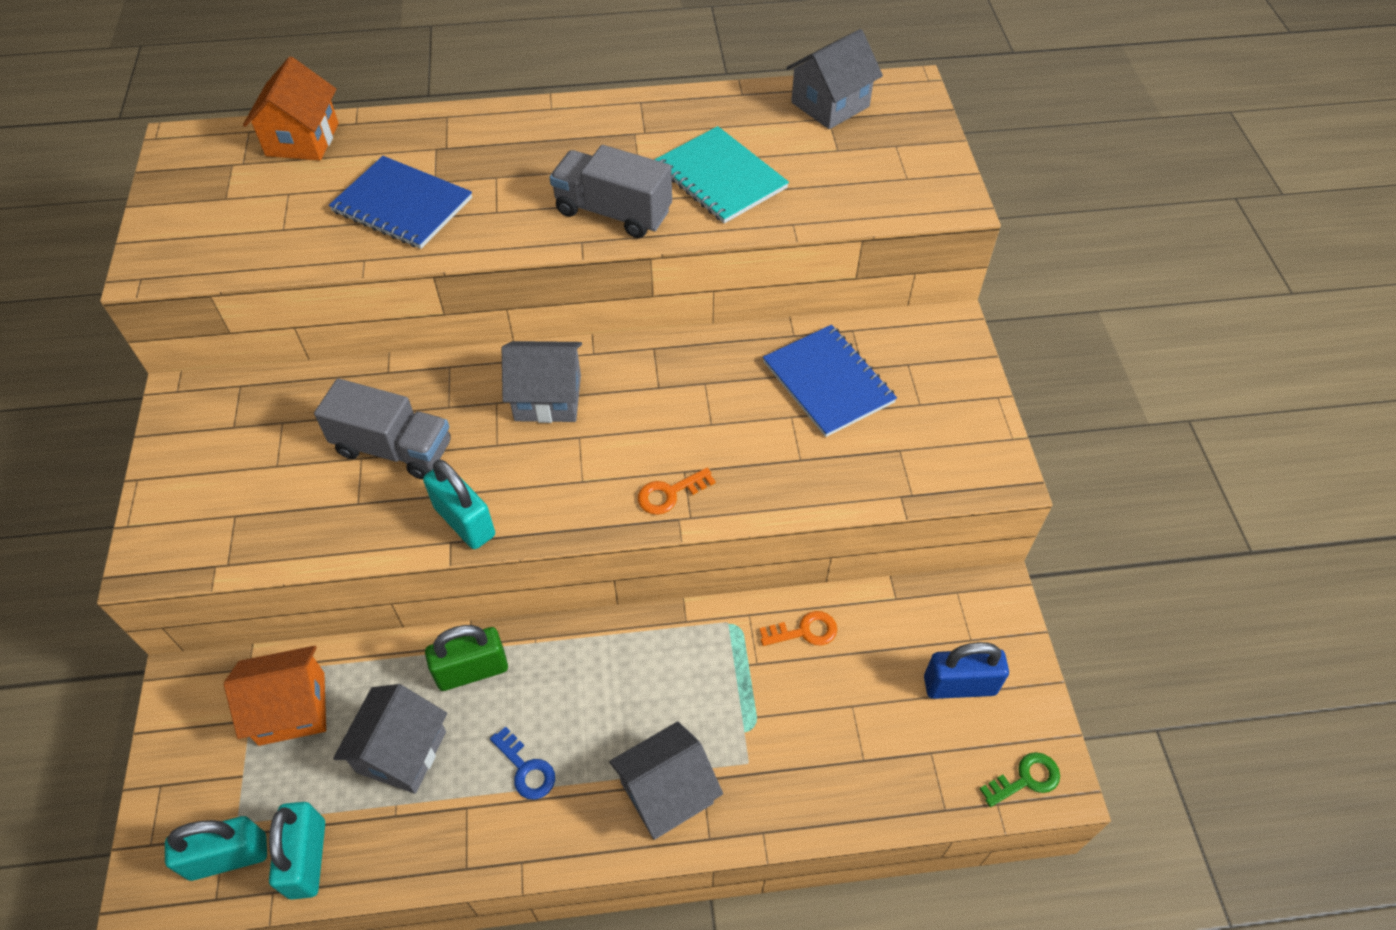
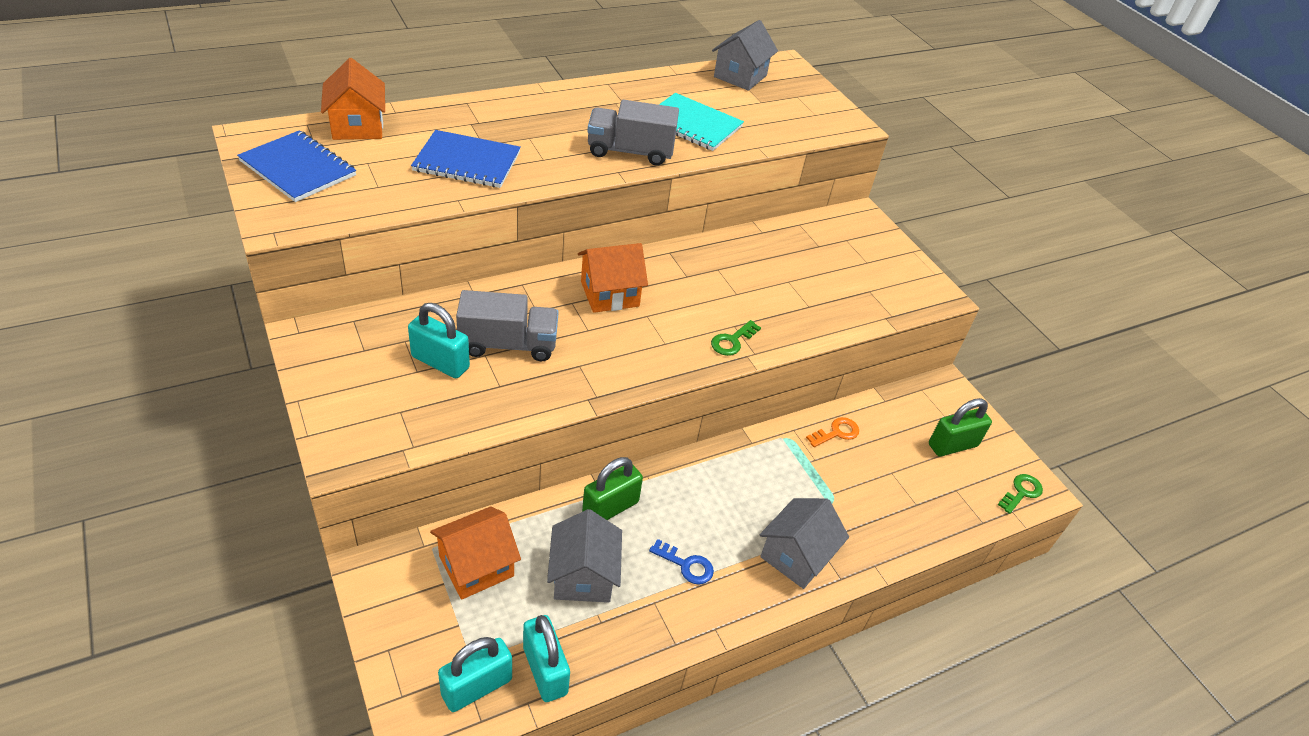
camera: 25 degrees left, 10 degrees down
turquoise padlock [423,460,495,549] -> turquoise padlock moved to [408,303,470,378]
grey house [502,341,582,423] -> orange house [578,243,648,313]
orange key [638,468,716,515] -> green key [711,320,761,356]
blue notebook [763,325,897,437] -> blue notebook moved to [237,130,356,202]
blue padlock [924,642,1009,699] -> green padlock [929,398,992,457]

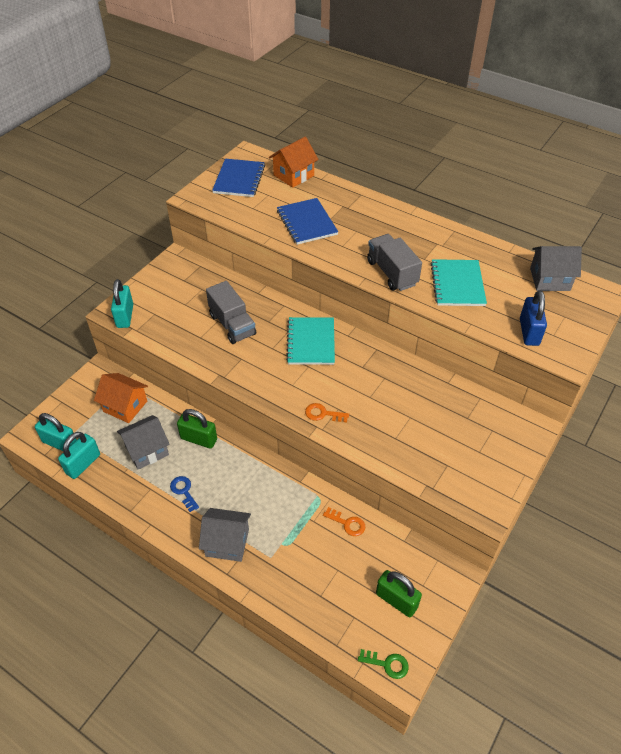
camera: 65 degrees right, 5 degrees up
turquoise padlock [408,303,470,378] -> turquoise padlock moved to [111,279,133,328]
orange house [578,243,648,313] -> turquoise notebook [286,317,335,365]
blue key [649,539,714,584] -> blue key turned 150 degrees clockwise [170,476,199,512]
green key [711,320,761,356] -> orange key [305,403,349,423]
none -> blue padlock [520,290,547,346]

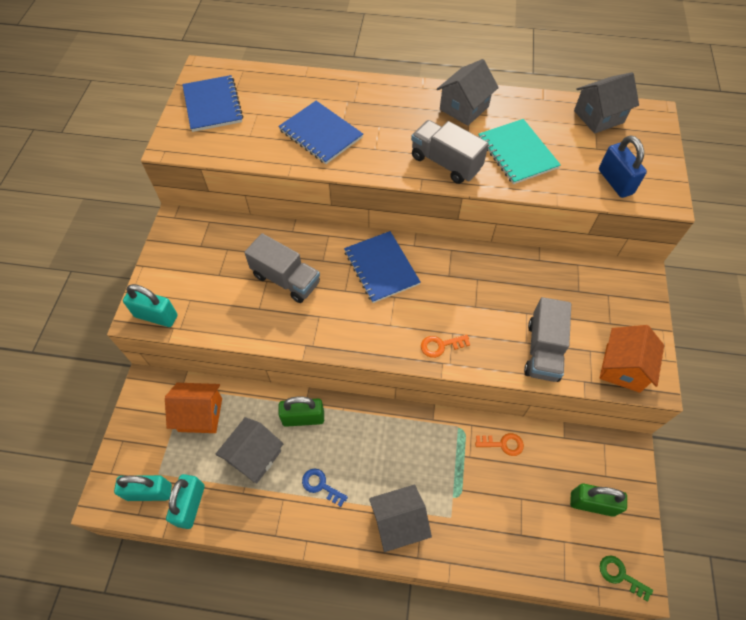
camera: 25 degrees left, 10 degrees up
turquoise padlock [111,279,133,328] -> turquoise padlock turned 45 degrees counterclockwise [123,284,178,327]
orange house [269,137,318,188] -> orange house moved to [599,325,664,393]
turquoise notebook [286,317,335,365] -> blue notebook [344,231,421,303]
green key [358,649,409,679] -> green key turned 135 degrees counterclockwise [600,555,653,602]
none -> grey house [437,59,499,126]
none -> grey truck [524,297,571,382]

